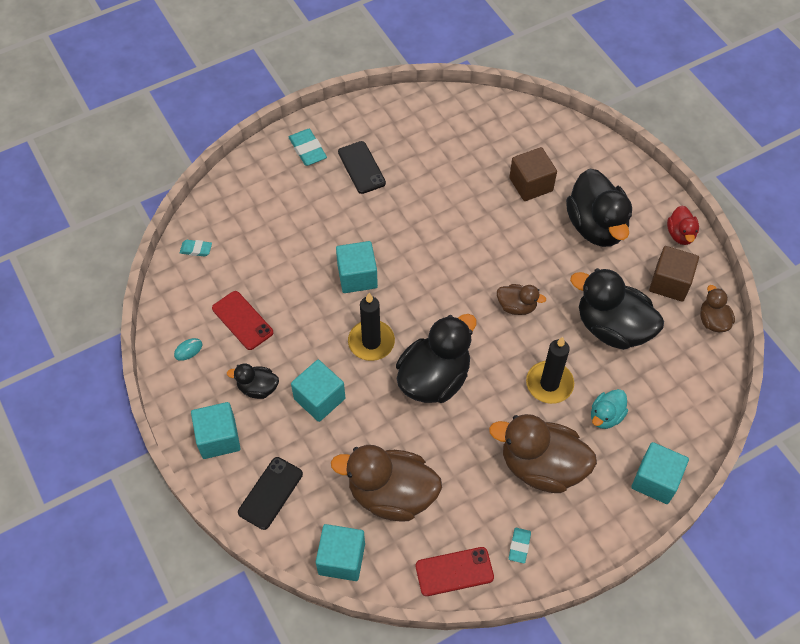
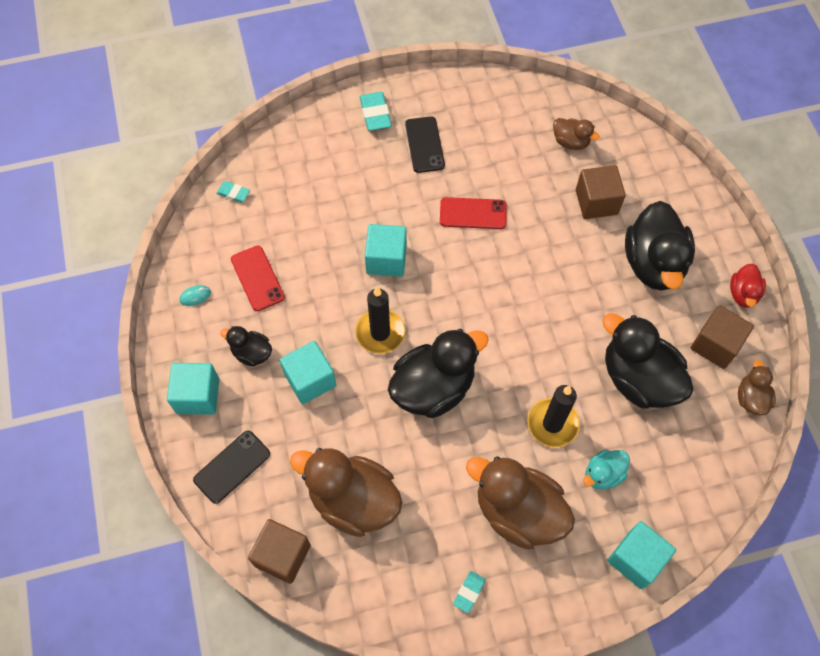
camera: 15 degrees right, 5 degrees up
turquoise cube [316,524,365,581] -> brown cube [248,519,311,584]
red phone [416,547,494,596] -> red phone moved to [440,197,507,229]
brown duck [497,284,546,315] -> brown duck moved to [553,118,600,150]

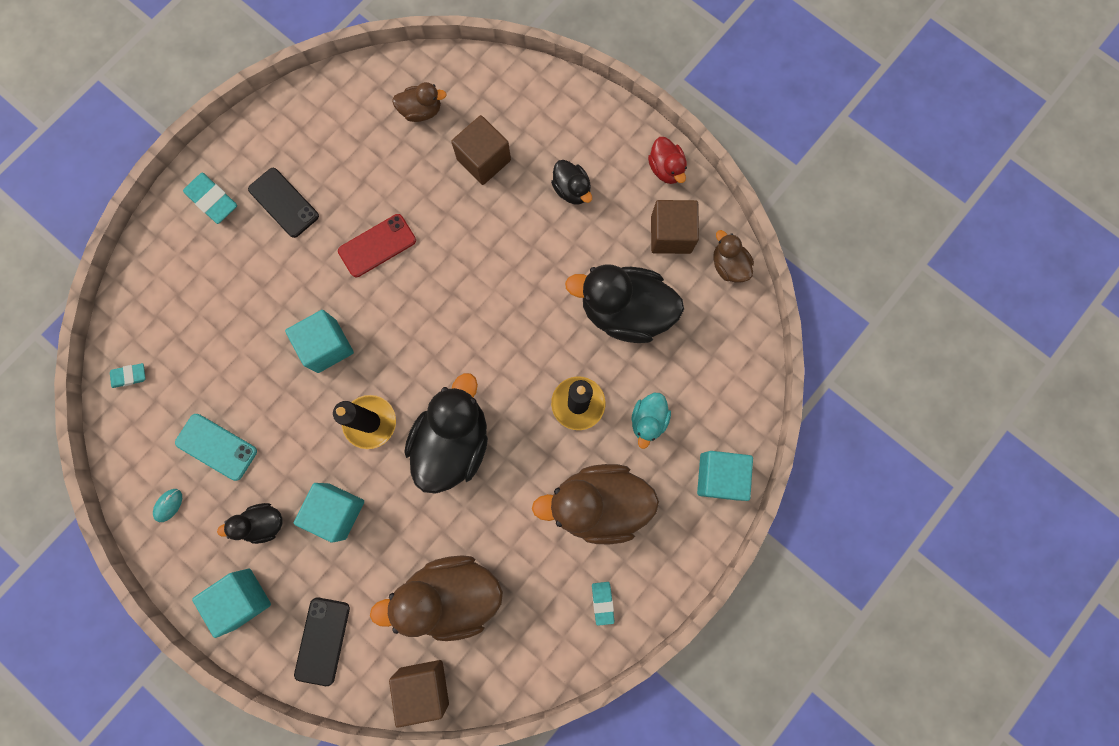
camera: 35 degrees left, 15 degrees up
red phone [231,246,285,311] -> turquoise phone [175,414,257,481]
black duck [625,201,695,291] -> black duck [551,160,592,204], size x0.50

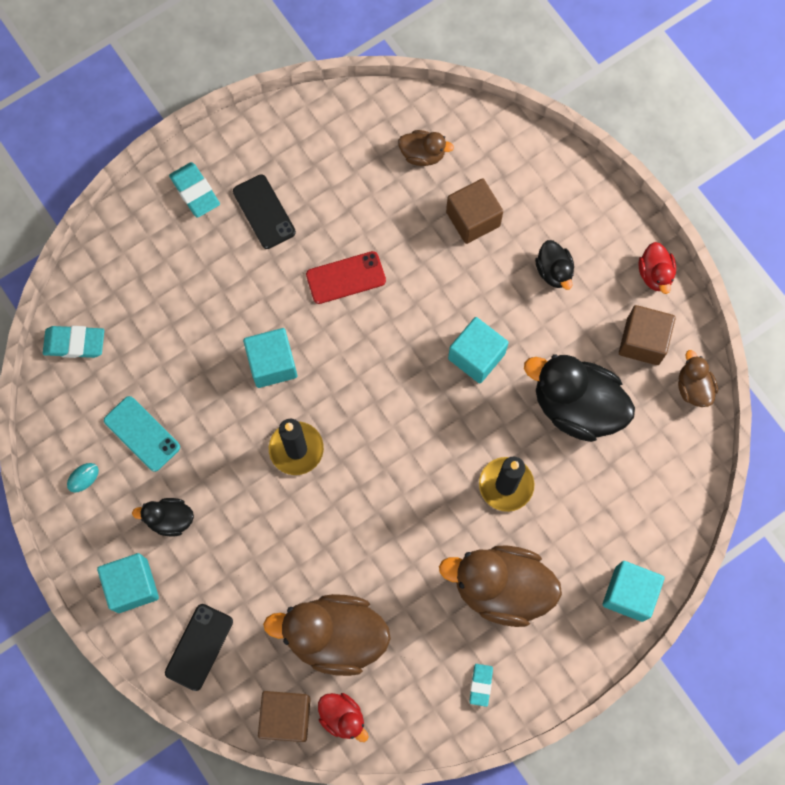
camera: 15 degrees right, 5 degrees down
turquoise eraser [110,363,145,388] -> turquoise eraser [43,326,104,358], size x1.63
turquoise cube [294,483,364,543] -> turquoise cube moved to [448,317,509,384]
black duck [405,373,488,494] -> none
turquoise duck [631,393,671,449] -> none
none -> red duck [318,693,368,742]

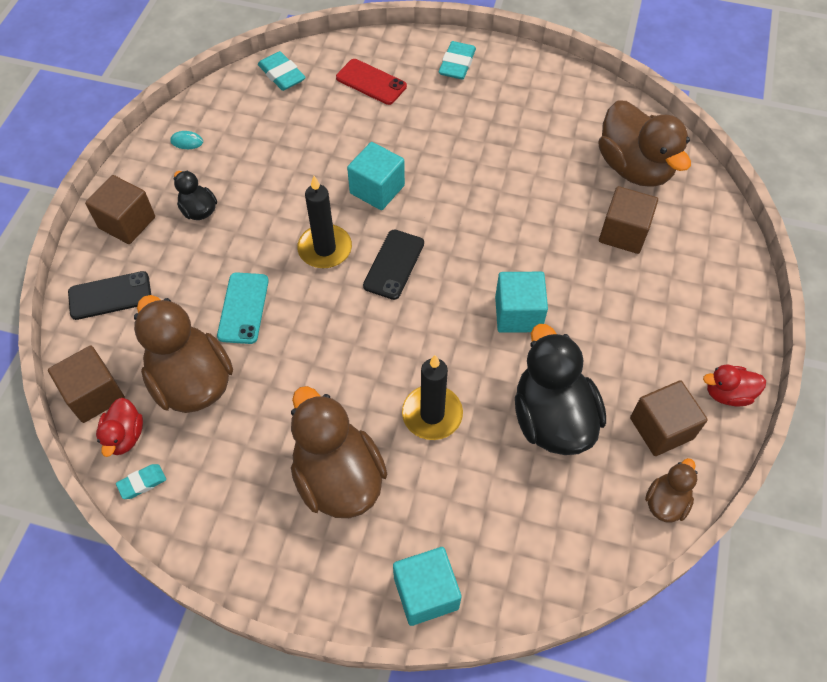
camera: 50 degrees right, 15 degrees down
turquoise cube [97,553,159,613] -> brown cube [85,175,155,244]
turquoise phone [104,396,180,472] -> turquoise phone moved to [217,272,269,344]
black phone [233,174,296,249] -> black phone moved to [363,230,424,300]
red phone [306,251,386,304] -> red phone moved to [336,59,407,105]
brown duck [398,130,454,166] -> brown duck [598,100,691,187], size x2.00
turquoise eraser [469,664,493,707] -> turquoise eraser moved to [116,464,166,499]
black duck [535,240,574,290] -> none
red duck [638,242,676,294] -> red duck turned 45 degrees clockwise [703,365,766,407]

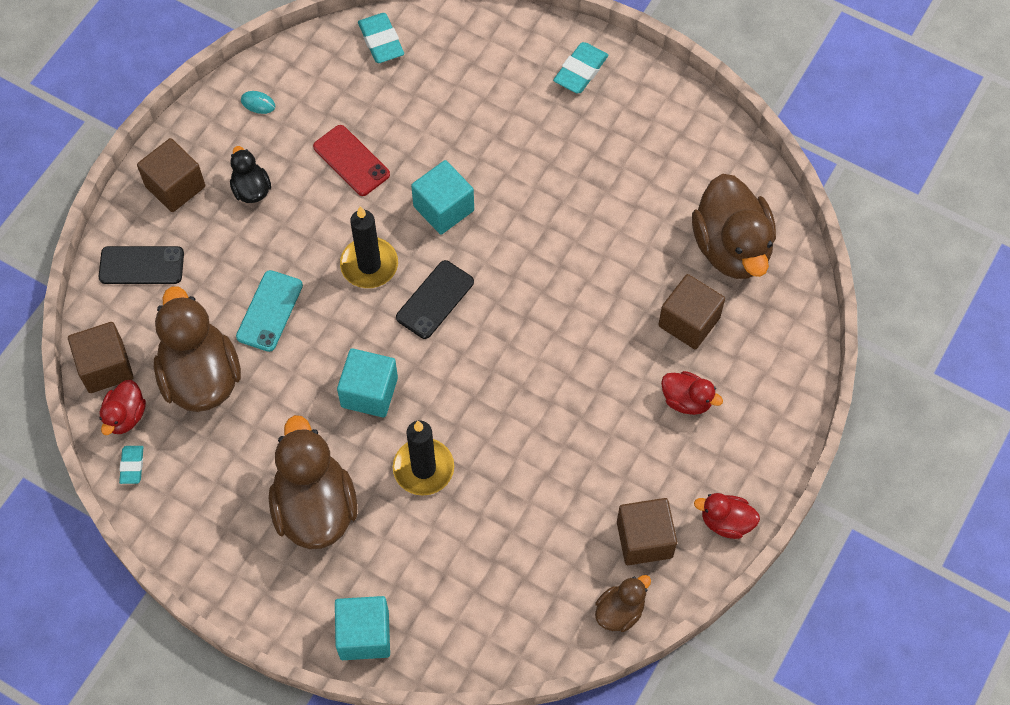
camera: 15 degrees right, 5 degrees up
turquoise eraser [116,464,166,499] -> turquoise eraser turned 75 degrees counterclockwise [119,446,143,484]
red phone [336,59,407,105] -> red phone moved to [313,125,390,196]
turquoise cube [495,272,548,333] -> turquoise cube moved to [337,348,398,418]
black duck [515,324,606,455] -> none
none -> red duck [661,371,723,415]

